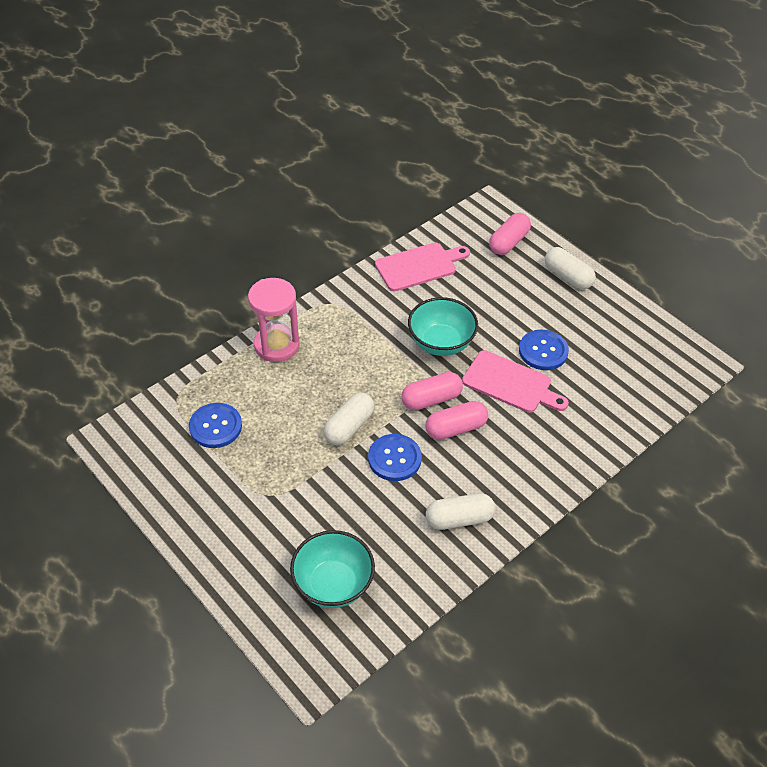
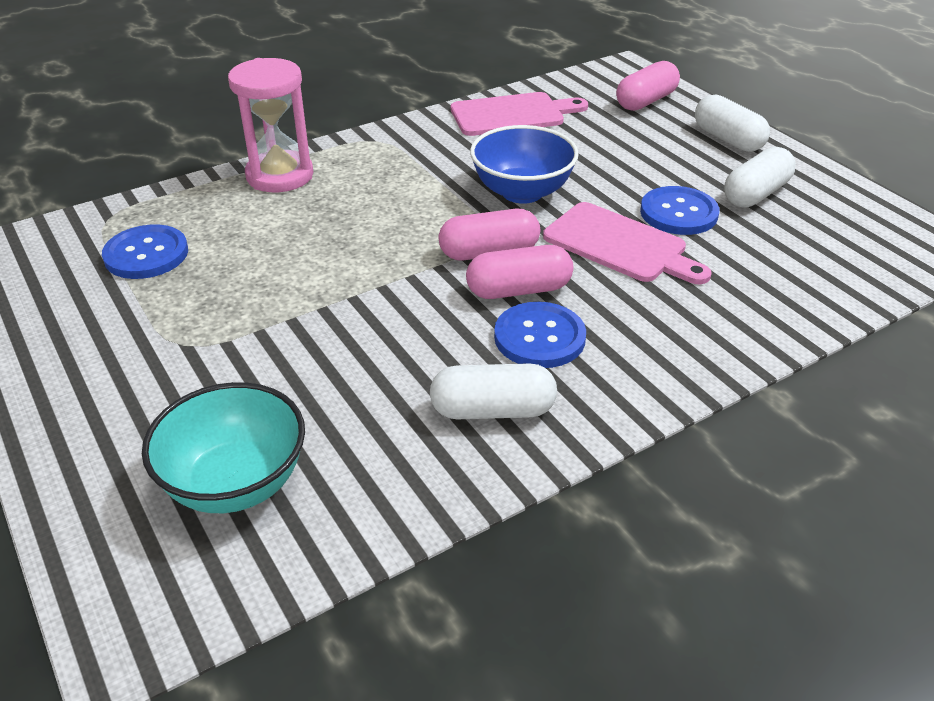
camera: 10 degrees right, 10 degrees down
white capsule [323,392,375,445] -> white capsule moved to [724,147,796,207]
blue button [368,434,422,481] -> blue button moved to [494,302,586,368]
turquoise bowl [408,297,478,356] -> blue bowl [470,125,579,204]

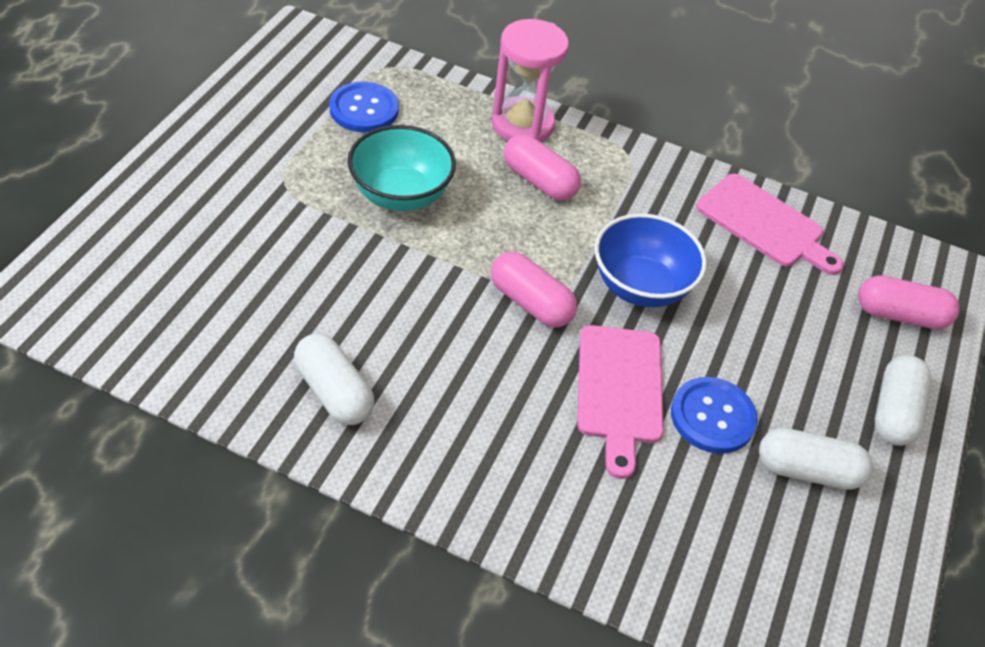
camera: 50 degrees right, 10 degrees up
turquoise bowl [142,382,305,513] -> turquoise bowl moved to [348,125,456,211]
pink capsule [466,245,573,299] -> pink capsule moved to [504,134,581,201]
blue button [494,302,586,368] -> none

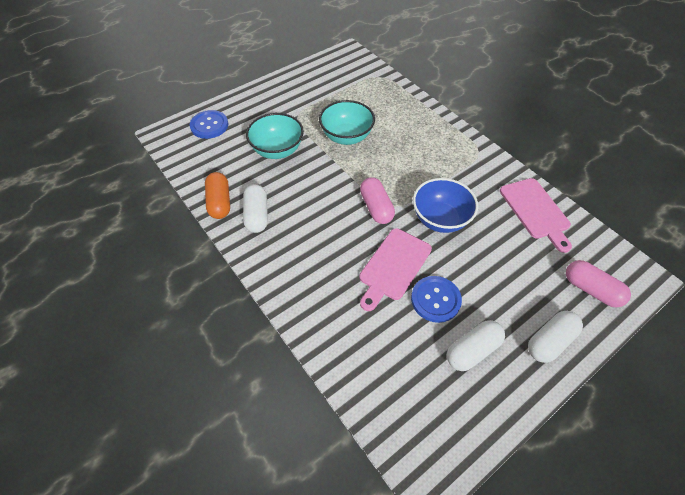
camera: 35 degrees right, 5 degrees up
blue button [329,81,399,133] -> blue button moved to [190,110,228,139]
pink hourglass [492,19,569,142] -> none
pink capsule [504,134,581,201] -> none
white capsule [759,428,873,490] -> white capsule turned 75 degrees counterclockwise [447,320,505,371]
none -> orange capsule [205,172,230,219]
none -> turquoise bowl [246,113,304,159]

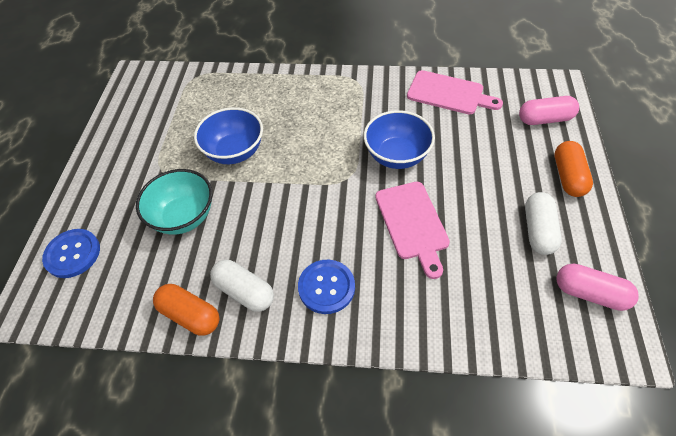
camera: 45 degrees left, 0 degrees up
turquoise bowl [319,100,375,145] -> blue bowl [194,107,263,164]
pink capsule [360,177,395,224] -> pink capsule moved to [556,264,639,311]
blue button [411,276,462,323] -> blue button moved to [298,260,355,314]
white capsule [528,311,583,363] -> orange capsule [554,141,593,197]

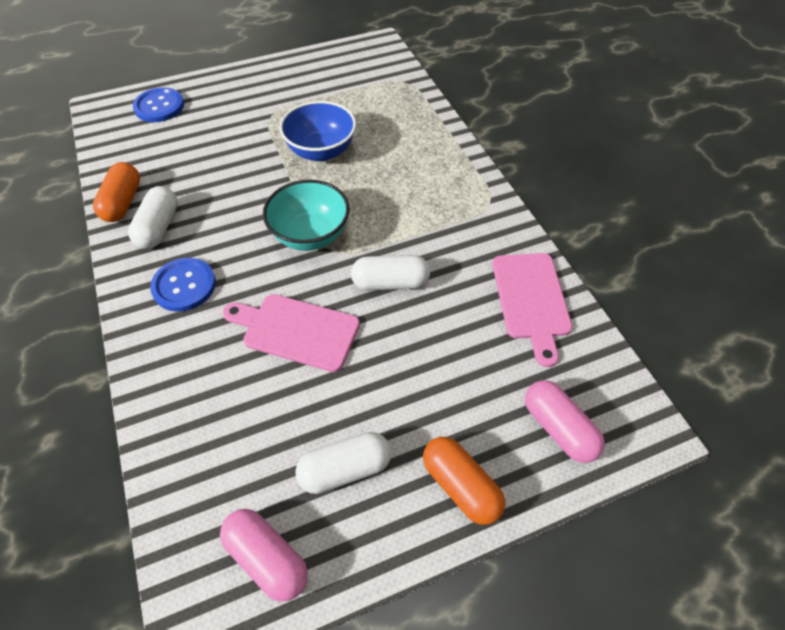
camera: 60 degrees right, 0 degrees up
turquoise bowl [136,169,212,235] -> turquoise bowl moved to [263,180,350,251]
blue bowl [364,110,435,169] -> white capsule [351,255,430,290]
pink cutting board [375,182,450,279] -> pink cutting board turned 60 degrees clockwise [223,294,360,372]
orange capsule [554,141,593,197] -> orange capsule turned 75 degrees clockwise [423,437,505,525]
pink capsule [556,264,639,311] -> pink capsule turned 45 degrees counterclockwise [220,509,308,602]

